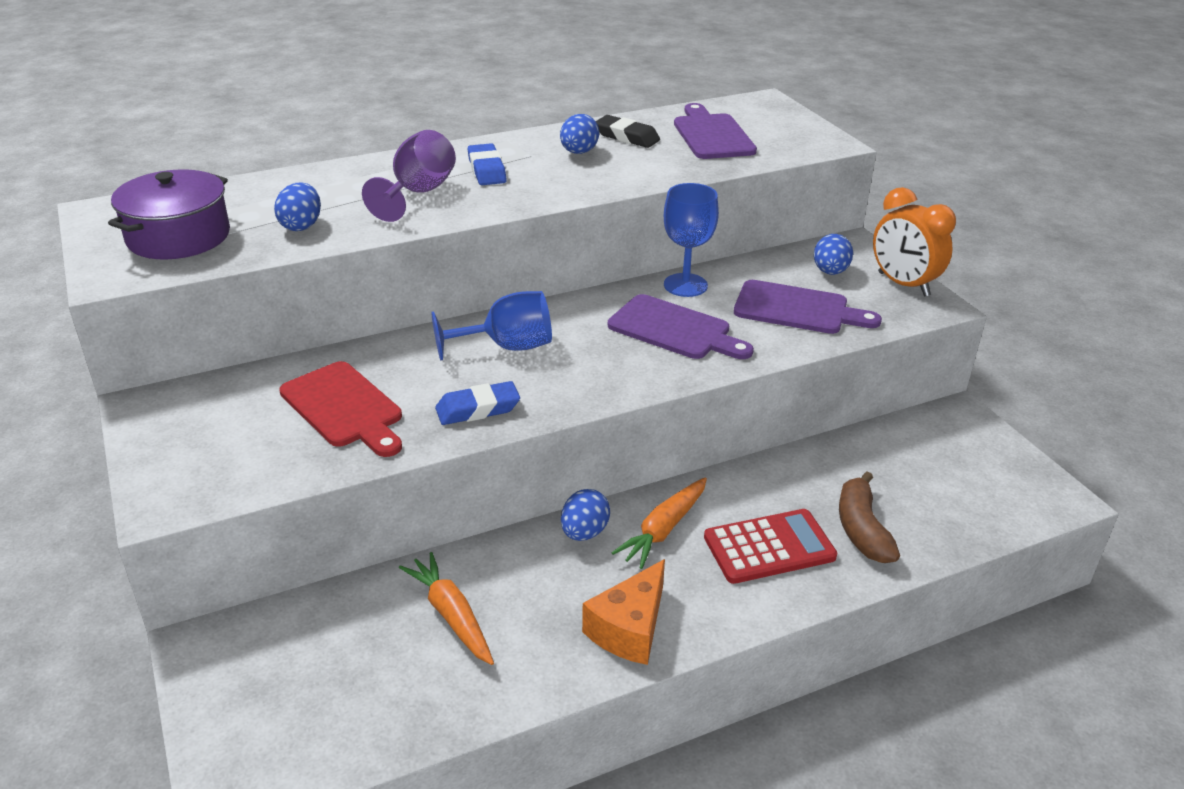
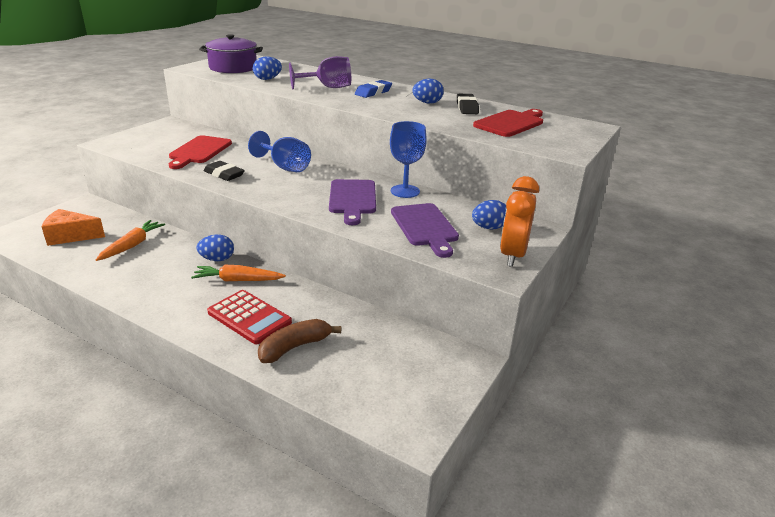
camera: 55 degrees right, 5 degrees down
blue eraser [435,381,520,425] -> black eraser [203,161,245,181]
orange cheese [582,559,665,665] -> orange cheese moved to [42,209,105,246]
purple cutting board [674,103,757,159] -> red cutting board [473,109,543,137]

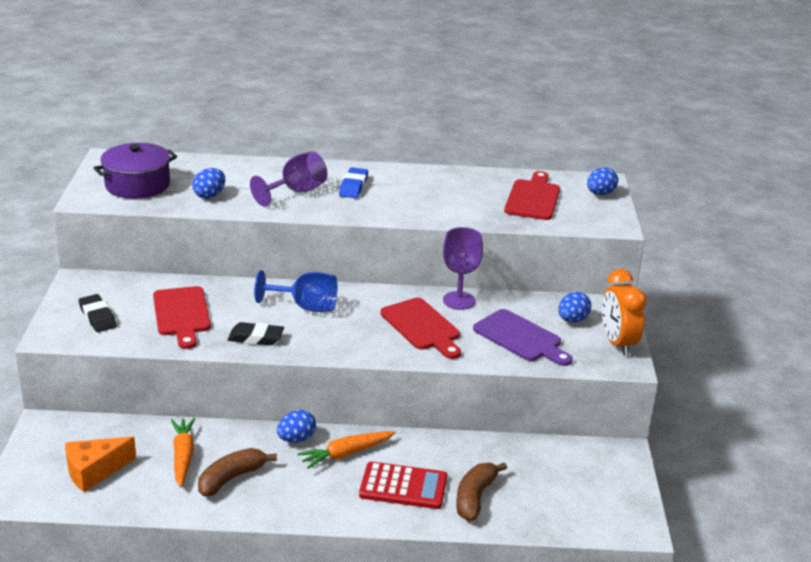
camera: 30 degrees left, 0 degrees up
purple cutting board [329,179,376,225] -> red cutting board [380,298,461,359]
blue goblet [390,121,427,198] -> purple goblet [443,227,483,310]
blue egg [412,79,444,104] -> blue egg moved to [587,167,618,195]
black eraser [457,94,479,114] -> black eraser moved to [79,294,117,332]
none -> brown banana [198,448,277,497]

